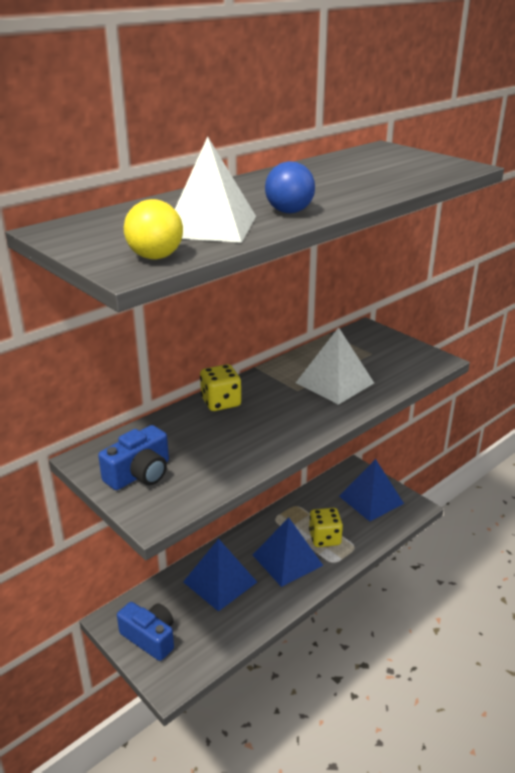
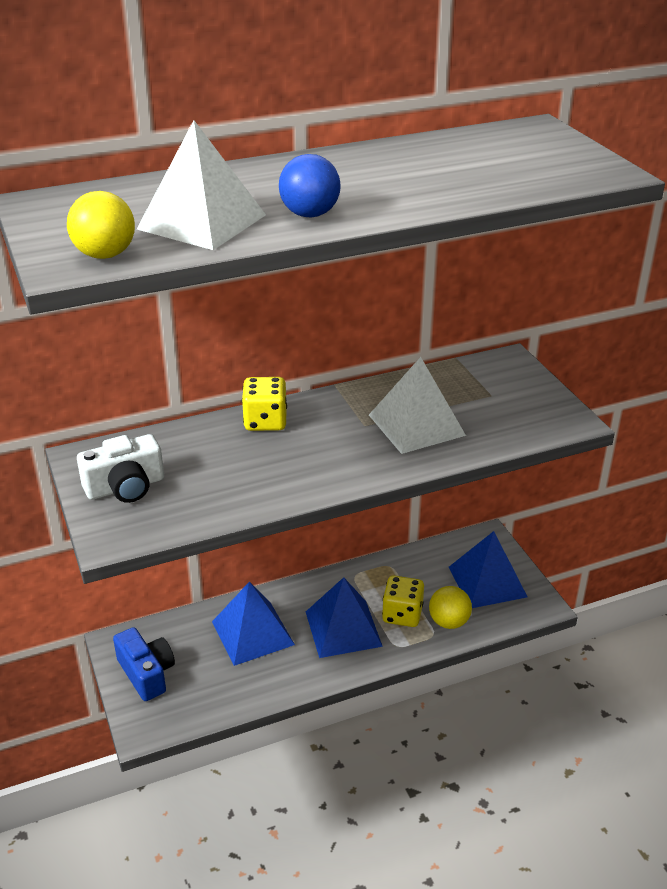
camera: 20 degrees right, 5 degrees up
blue camera [98,425,169,490] -> white camera [77,434,164,503]
none -> yellow ball [429,586,472,629]

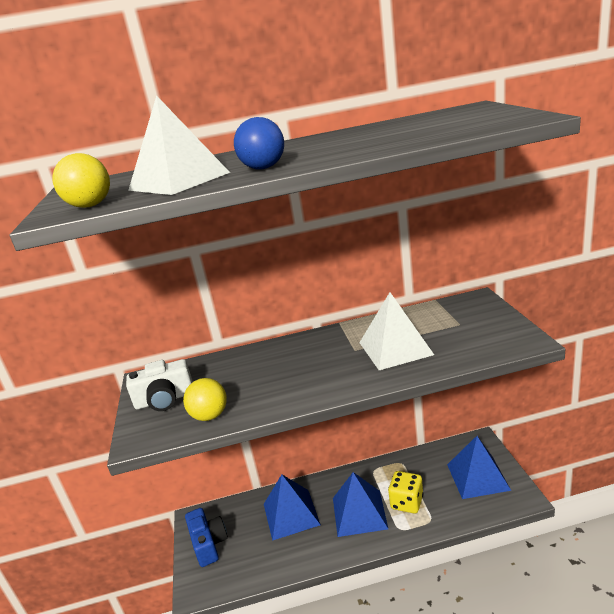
camera: 15 degrees right, 10 degrees down
yellow dice [242,377,287,431] -> none
yellow ball [429,586,472,629] -> yellow ball moved to [183,378,227,421]

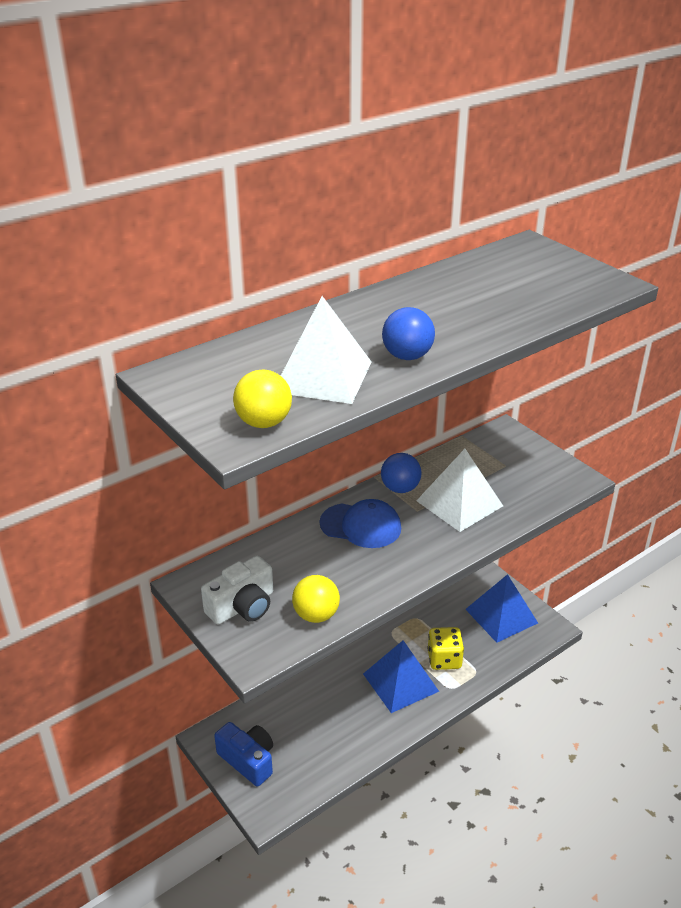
camera: 30 degrees left, 10 degrees up
blue pyramid [264,475,321,541] -> none
none -> blue cap [320,499,401,548]
none -> blue ball [381,453,421,493]

